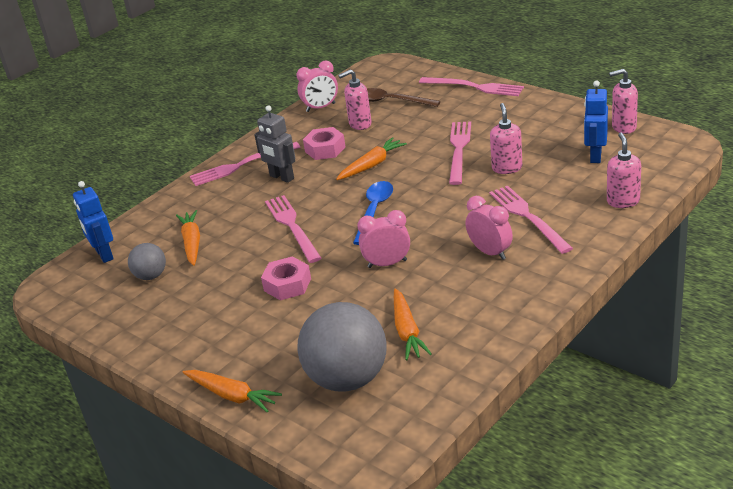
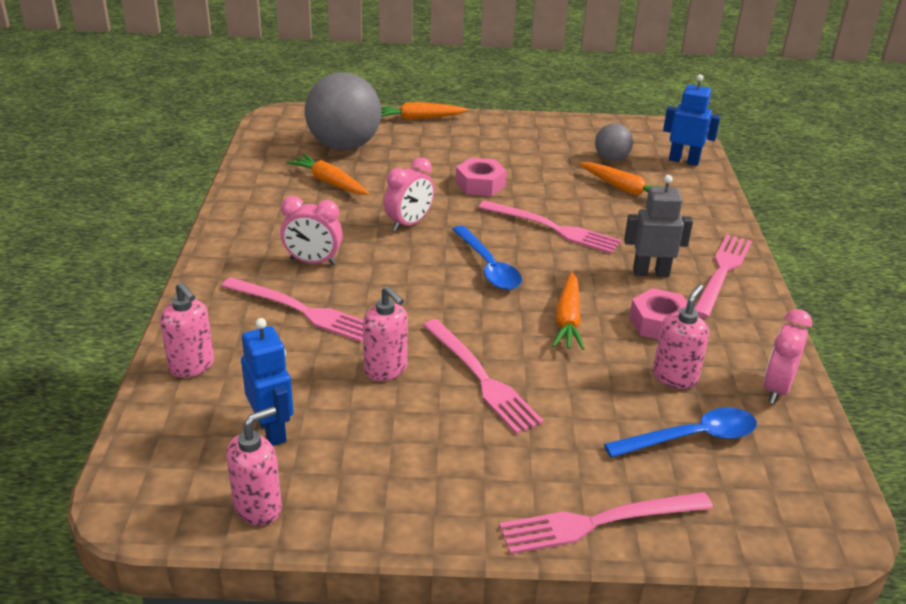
camera: 135 degrees right, 0 degrees up
brown spoon [367,88,441,107] -> blue spoon [604,408,757,458]

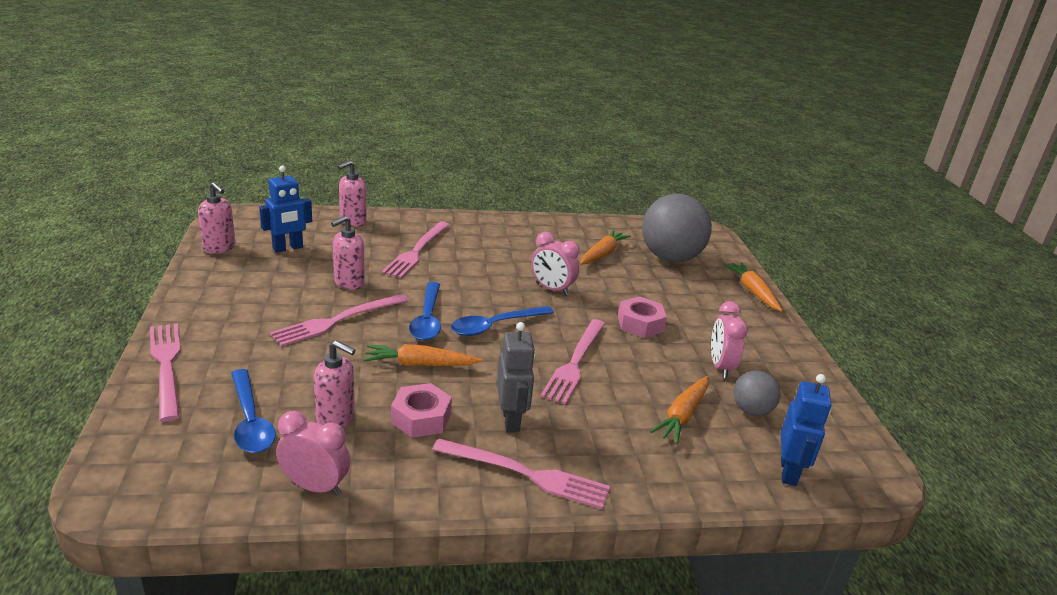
camera: 80 degrees right, 5 degrees down
pink clock [280,196,343,265] -> pink clock moved to [711,301,748,378]
none -> blue spoon [409,282,441,341]

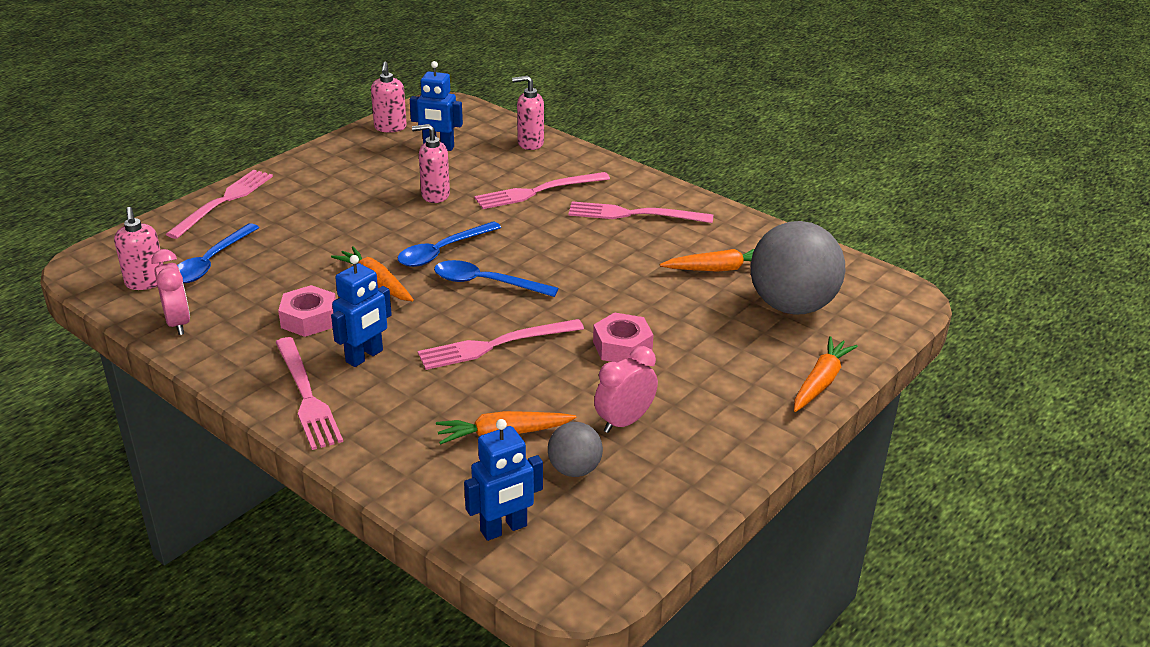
camera: 50 degrees right, 5 degrees up
pink fork [270,294,409,347] -> pink fork moved to [568,201,713,223]
pink soap dispenser [314,340,355,428] -> pink soap dispenser moved to [114,207,163,290]
grey robot [497,322,535,432] -> blue robot [331,255,392,367]
pink clock [531,232,580,295] -> none

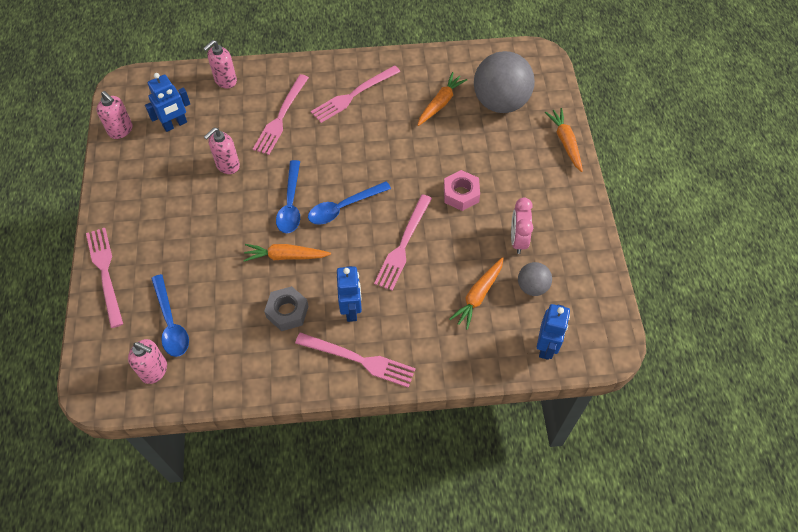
camera: 45 degrees left, 25 degrees up
pink clock [151,249,190,335] -> none
pink nut [278,285,336,337] -> grey nut [264,286,309,331]

